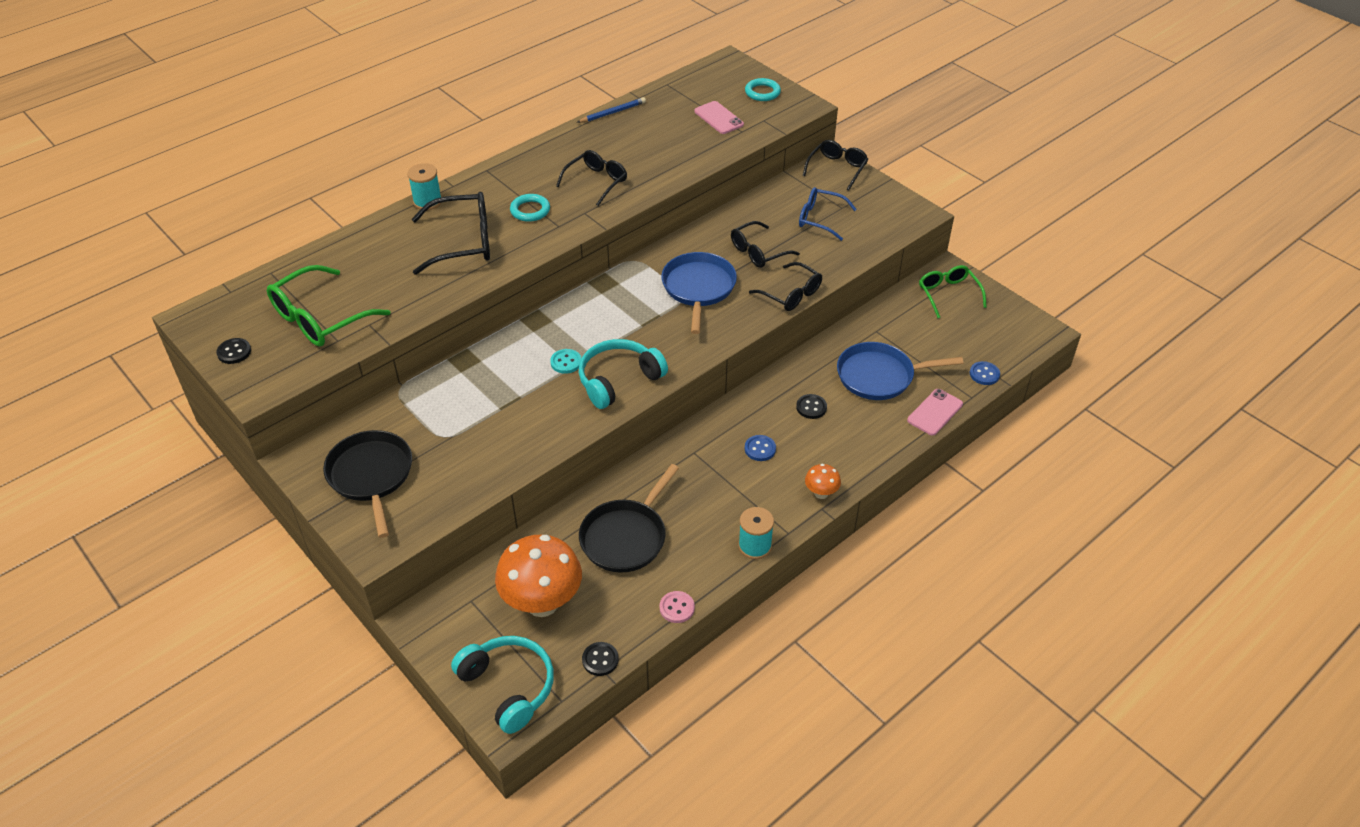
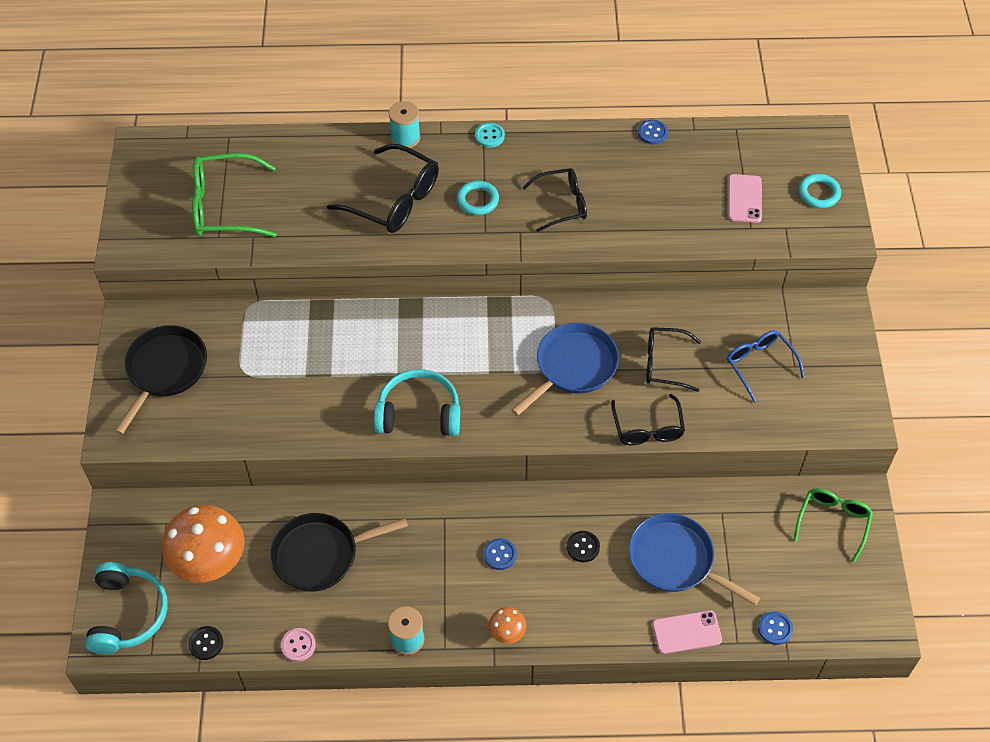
camera: 40 degrees right, 10 degrees up
black button [216,338,251,364] -> none
turquoise button [550,349,581,374] -> turquoise button moved to [475,123,505,148]
blue pencil [577,97,646,123] -> blue button [638,120,668,145]
black glasses [803,140,868,191] -> none

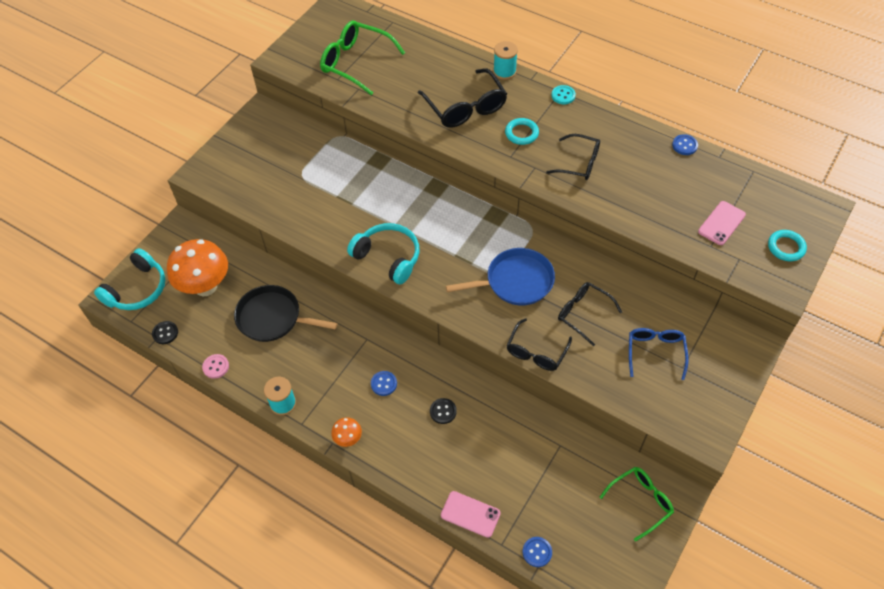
camera: 35 degrees right, 0 degrees up
black pan [114,325,207,435] -> none
blue pan [629,513,760,605] -> none

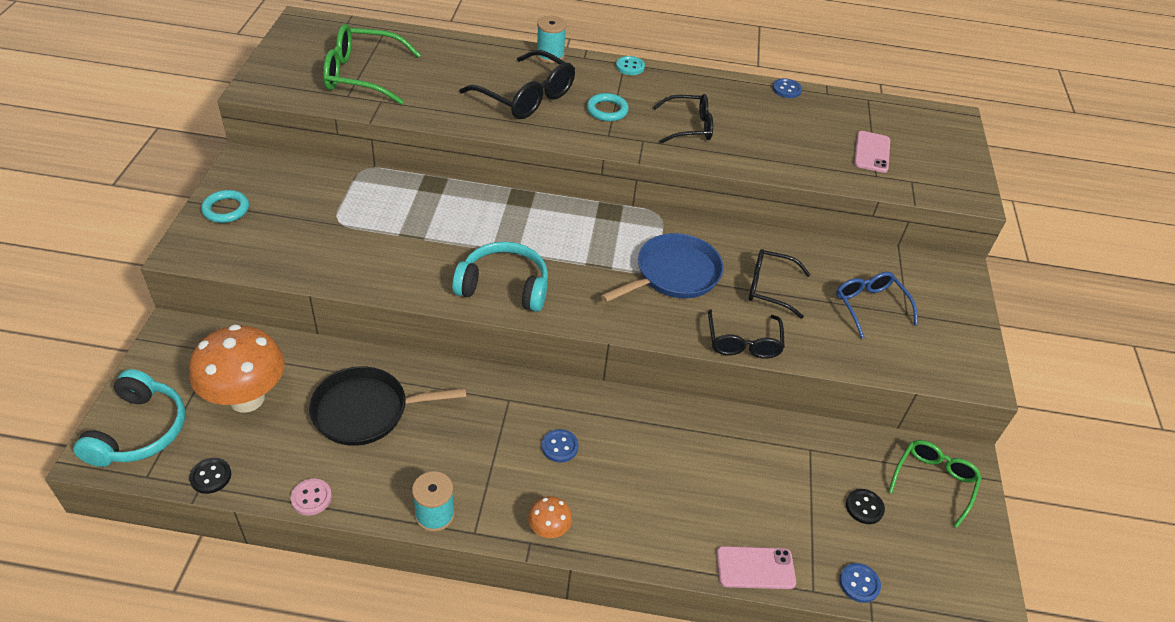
camera: 30 degrees left, 10 degrees down
black button [430,398,457,424] -> black button moved to [846,489,885,524]
turquoise ring [768,230,807,261] -> turquoise ring moved to [201,190,249,223]

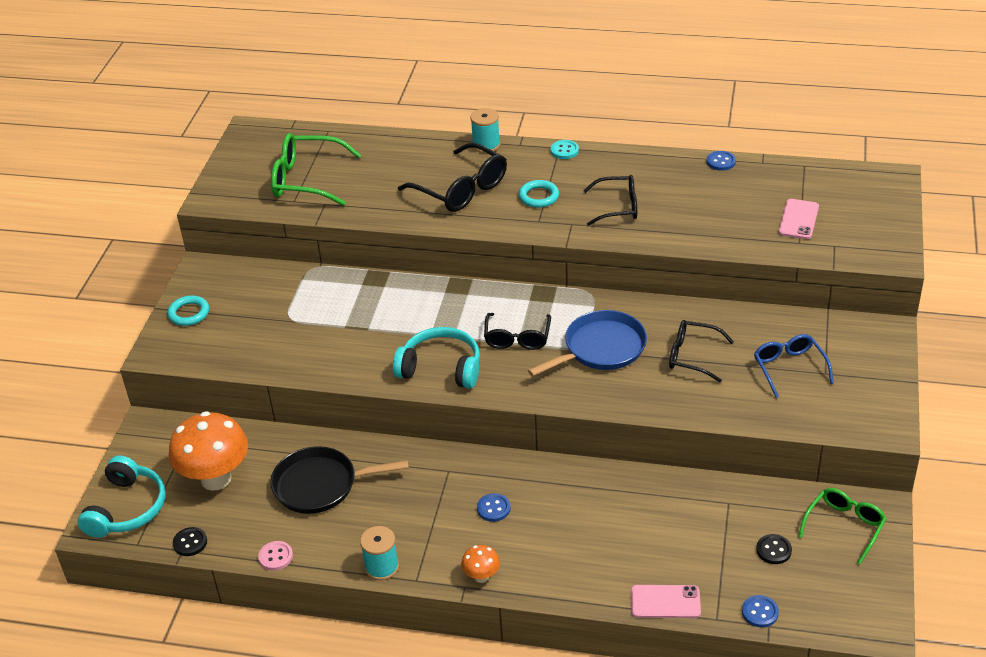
camera: 10 degrees right, 5 degrees down
black glasses [708,309,785,359] -> black glasses moved to [484,313,551,350]

